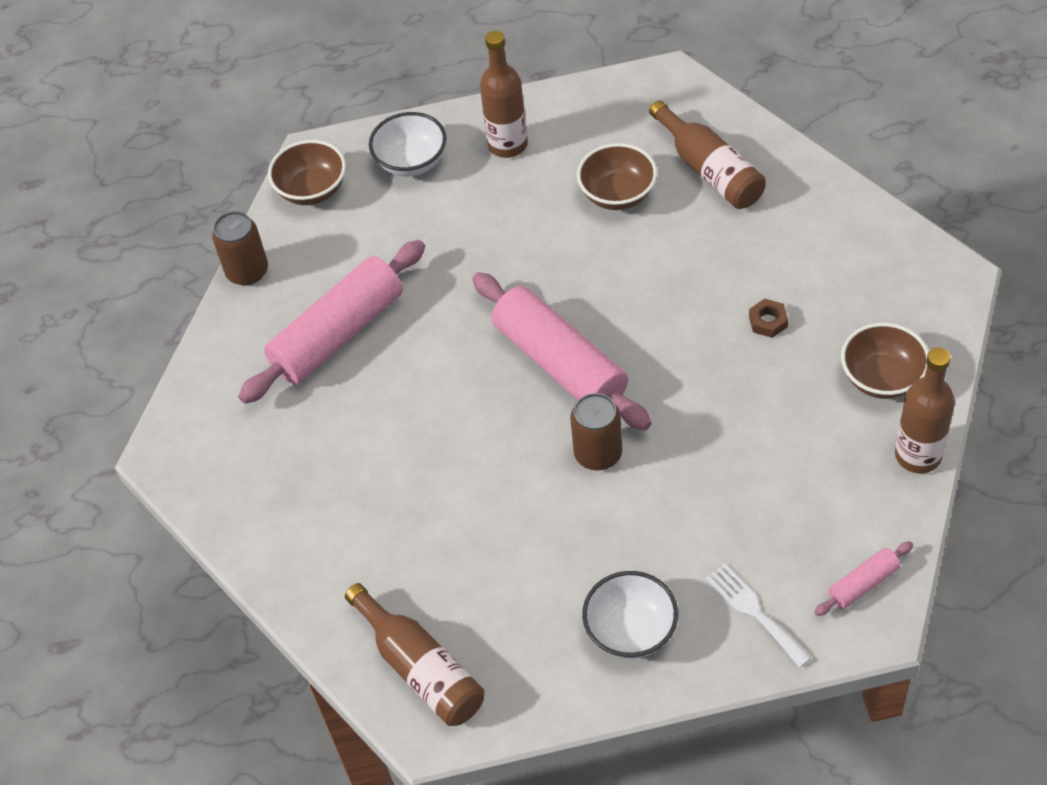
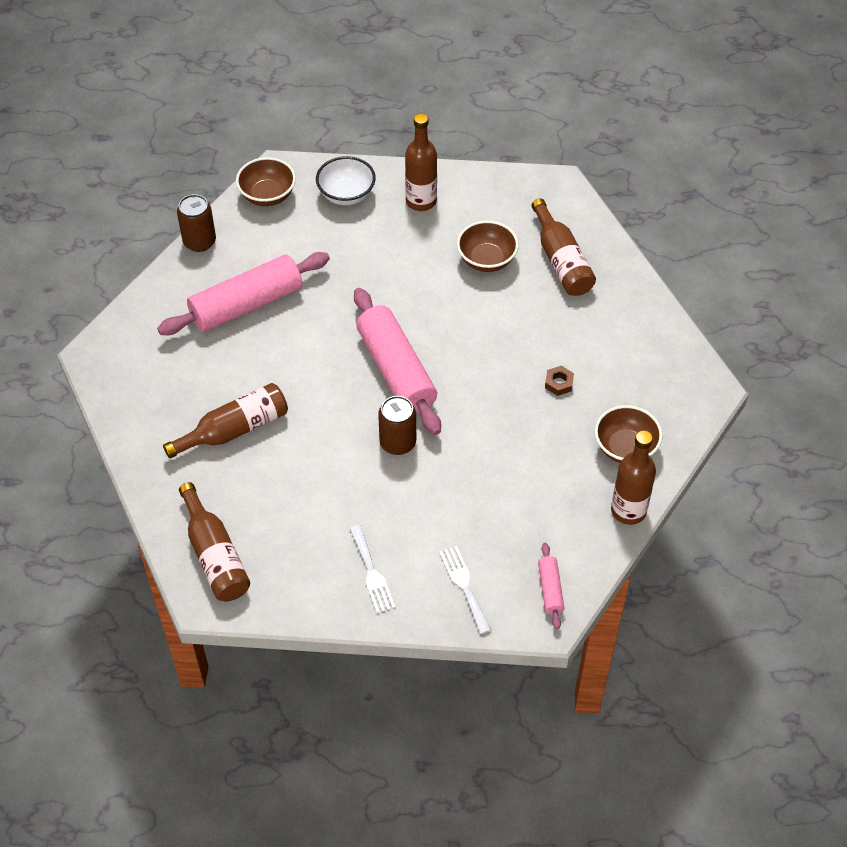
camera: 10 degrees right, 0 degrees up
white bowl [582,571,678,659] -> white fork [349,525,395,613]
pink rolling pin [814,541,913,616] -> pink rolling pin turned 75 degrees counterclockwise [538,543,564,629]
none -> brown bottle [163,383,288,459]

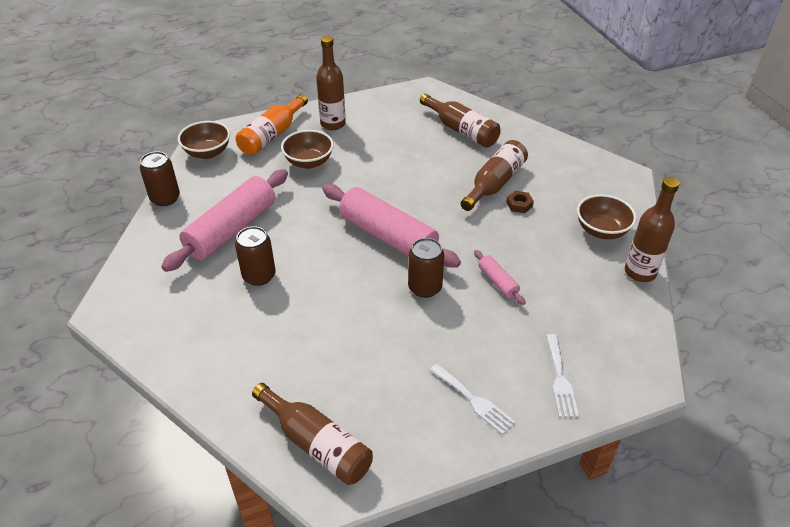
camera: 25 degrees left, 10 degrees down
brown bottle [163,383,288,459] -> brown bottle moved to [461,140,528,211]
white bowl [316,156,376,205] -> orange bottle [236,94,308,156]
white fork [439,546,491,634] -> white fork turned 135 degrees counterclockwise [546,334,579,417]
brown bowl [457,220,519,272] -> brown bowl moved to [281,130,334,169]
pink rolling pin [538,543,564,629] -> pink rolling pin moved to [474,250,526,305]
none -> brown can [235,226,275,286]

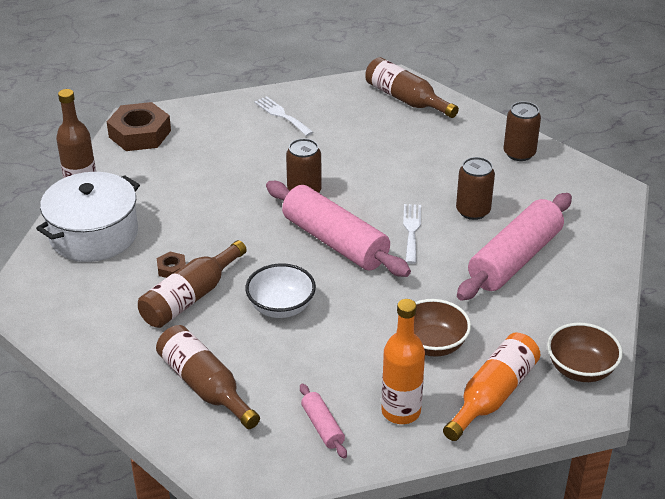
camera: 175 degrees left, 5 degrees down
brown can [140,151,180,206] -> brown can moved to [503,101,541,161]
brown bottle [316,36,346,130] -> orange bottle [381,299,425,424]
pink rolling pin [474,250,526,305] -> pink rolling pin moved to [300,383,347,458]
white fork [546,334,579,417] -> white fork moved to [403,204,421,264]
brown bowl [577,194,637,239] -> white pot [36,172,140,262]
none -> brown nut [107,102,171,151]
none -> white bowl [245,263,316,318]

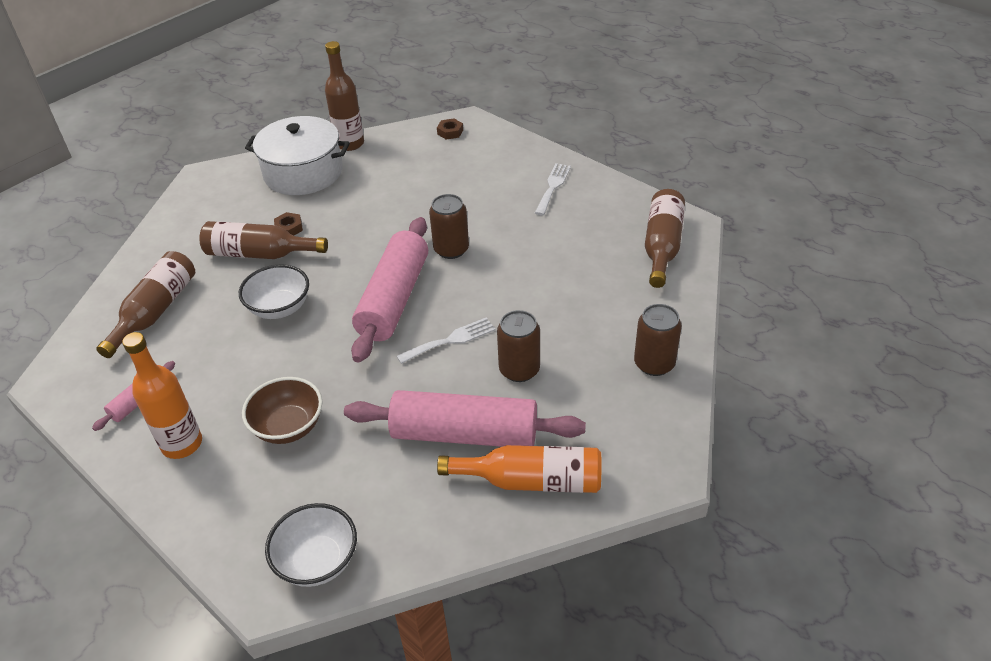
camera: 60 degrees right, 5 degrees up
brown nut [107,102,171,151] -> brown nut [437,118,463,140], size x0.45
orange bottle [443,333,540,441] -> orange bottle moved to [437,445,601,493]
brown bowl [547,323,623,382] -> white bowl [265,503,357,587]

